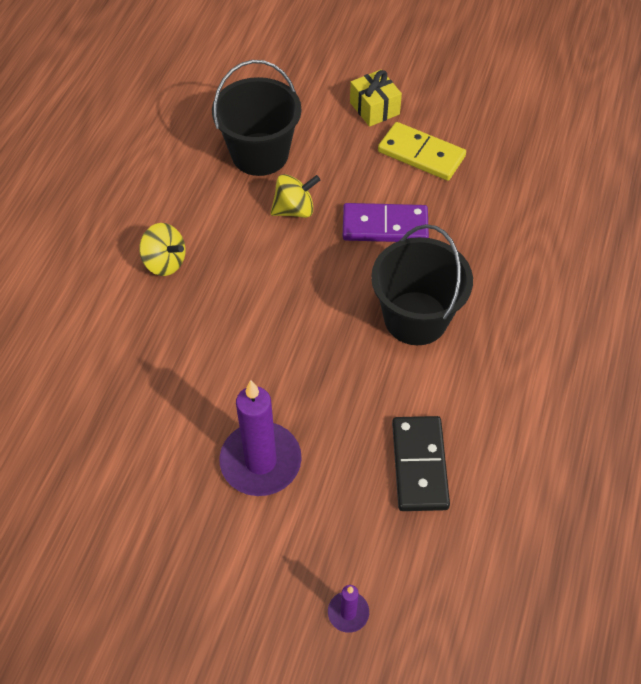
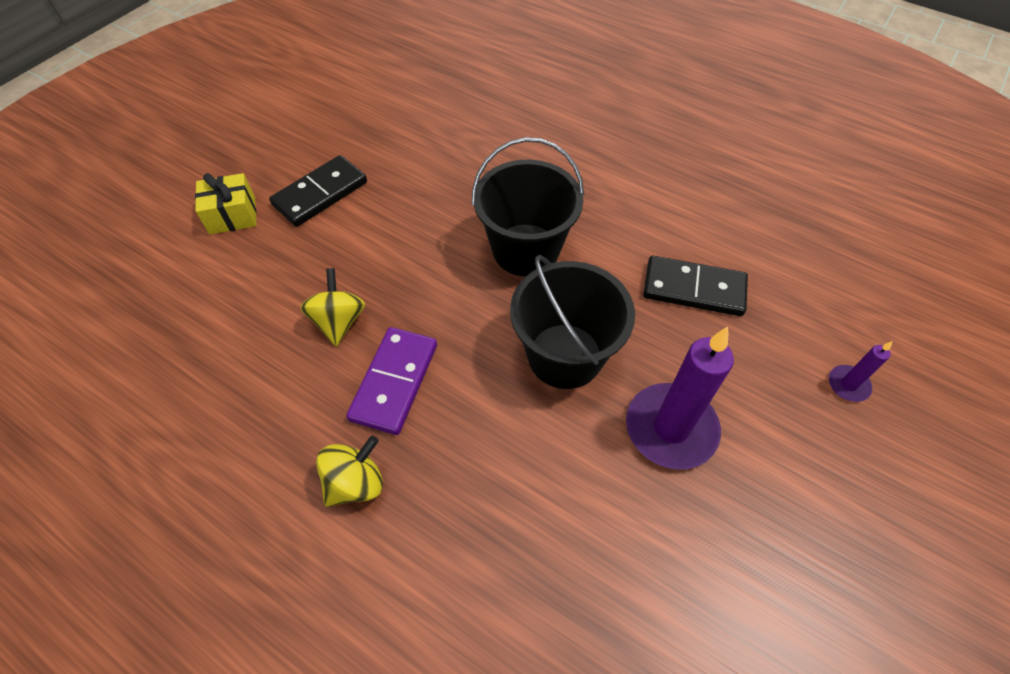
camera: 75 degrees left, 0 degrees up
black bucket [212,60,301,176] -> black bucket moved to [510,255,635,389]
purple domino [343,203,429,242] -> purple domino moved to [346,327,437,435]
yellow domino [378,122,466,181] -> black domino [269,155,367,227]

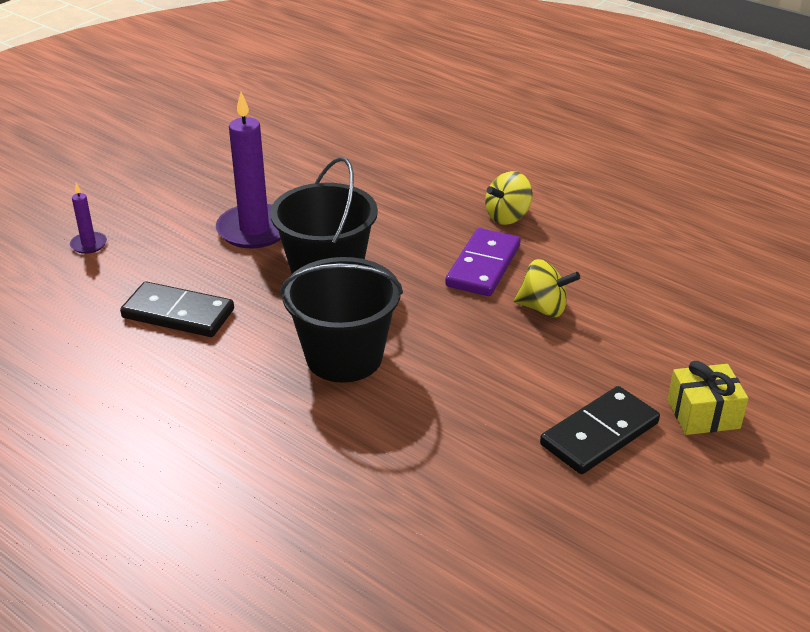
camera: 175 degrees left, 20 degrees down
yellow spinning top [300,268,365,346] -> yellow spinning top turned 75 degrees counterclockwise [514,259,580,317]

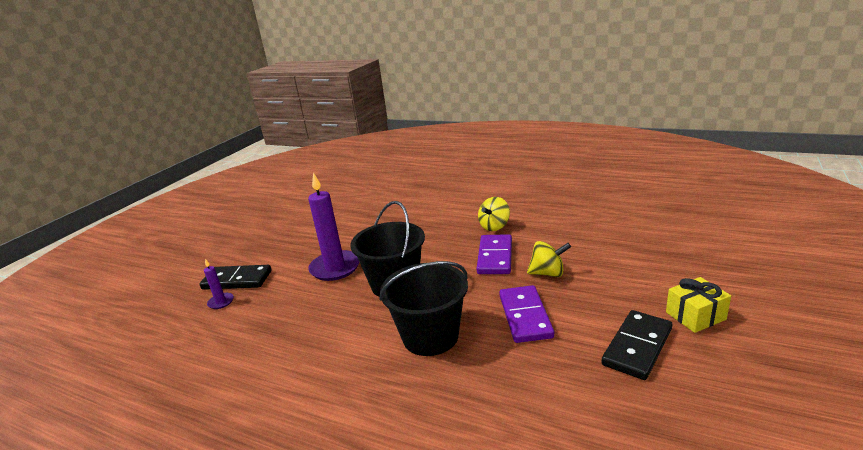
camera: 10 degrees left, 10 degrees down
black domino [120,281,234,337] -> black domino moved to [199,265,271,290]
none -> purple domino [499,285,554,343]

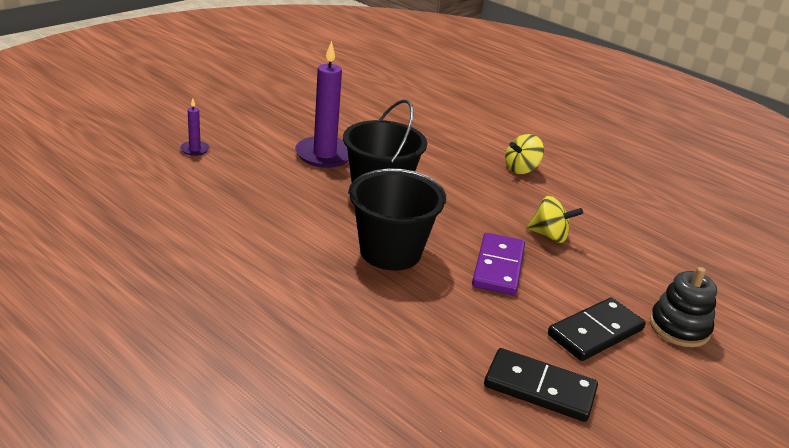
camera: 10 degrees right, 5 degrees up
black domino [199,265,271,290] -> black domino moved to [484,348,598,422]
purple domino [476,234,512,274] -> none
yellow gift [666,277,731,333] -> black stacking toy [650,267,717,347]

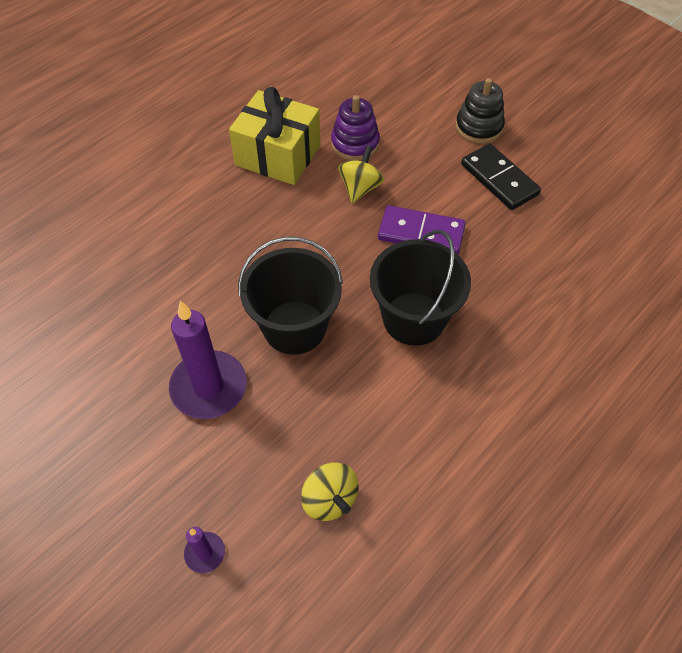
camera: 85 degrees left, 25 degrees up
black domino [484,348,598,422] -> none
yellow spinning top [505,134,544,174] -> yellow spinning top moved to [301,462,359,521]
none -> yellow gift [229,87,320,185]
none -> purple stacking toy [331,95,380,161]

